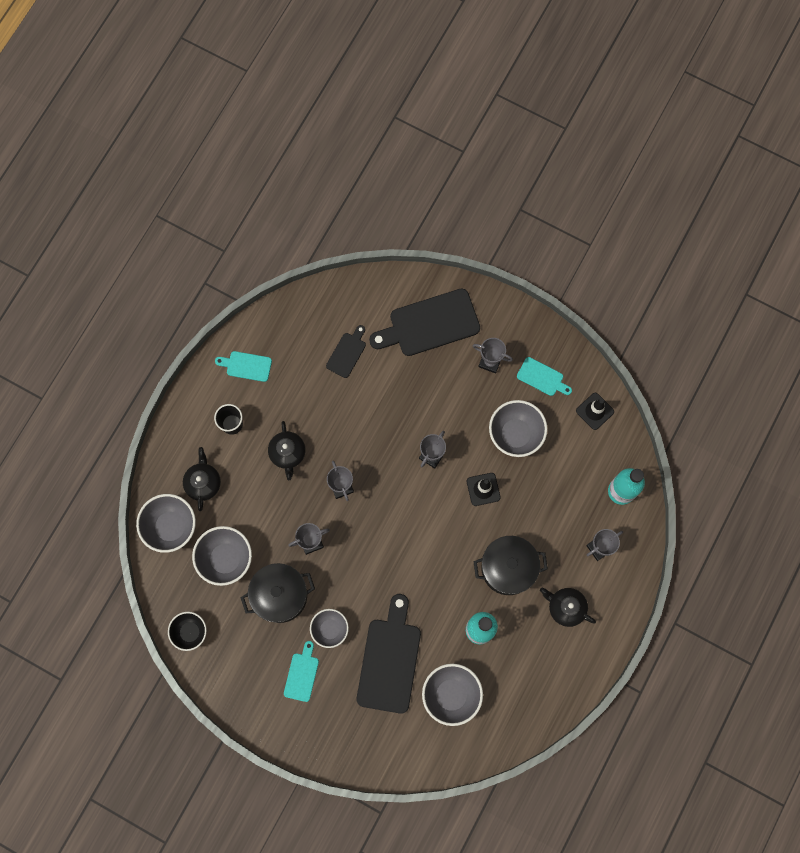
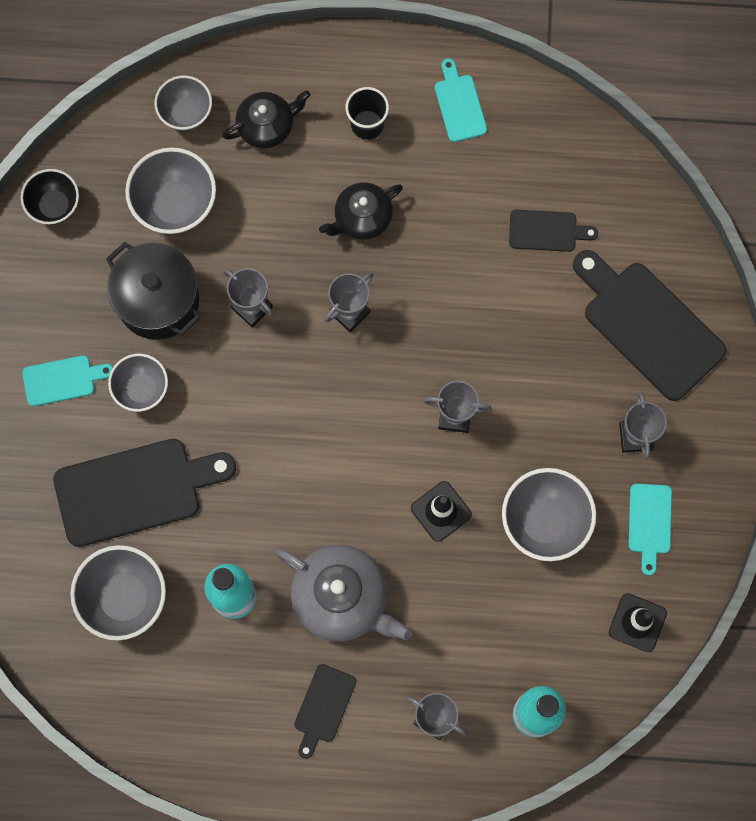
camera: 65 degrees right, 0 degrees up
grey bowl [136,494,196,553] -> grey bowl [154,75,212,131], size x0.65
black pot [473,536,548,595] -> grey teapot [275,545,412,641]
black teapot [540,587,596,627] -> black cutting board [294,664,356,759]

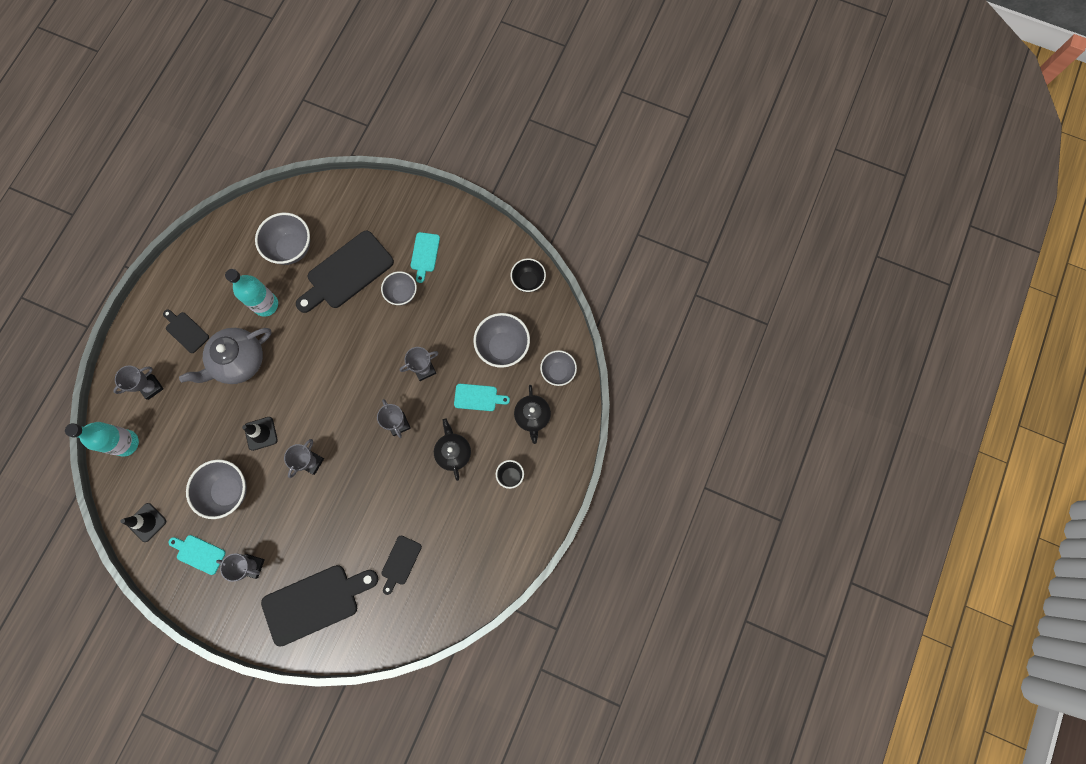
camera: 110 degrees right, 0 degrees up
black cutting board [53,439,236,547] -> black cutting board turned 45 degrees clockwise [296,231,394,313]
black pot [106,242,201,340] -> none
turquoise cutting board [435,58,487,142] -> turquoise cutting board moved to [454,384,510,411]

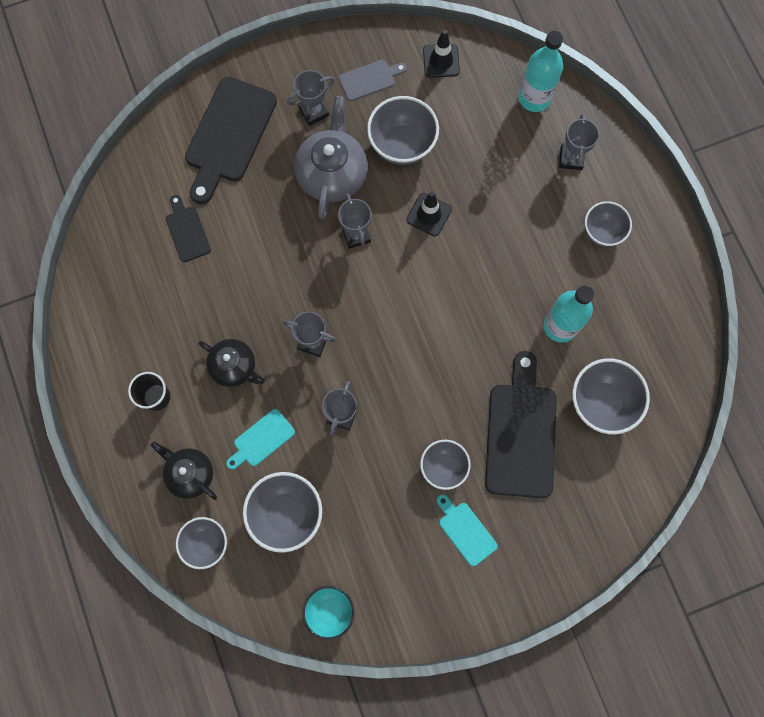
camera: 135 degrees right, 0 degrees up
black cutting board [163,309,209,353] -> grey bowl [585,201,632,247]
turquoise cutting board [169,535,226,575] -> grey cutting board [339,60,407,101]
grey teapot [179,328,272,384] -> grey teapot moved to [294,96,368,219]
black bowl [510,258,546,292] -> turquoise bowl [303,586,355,640]

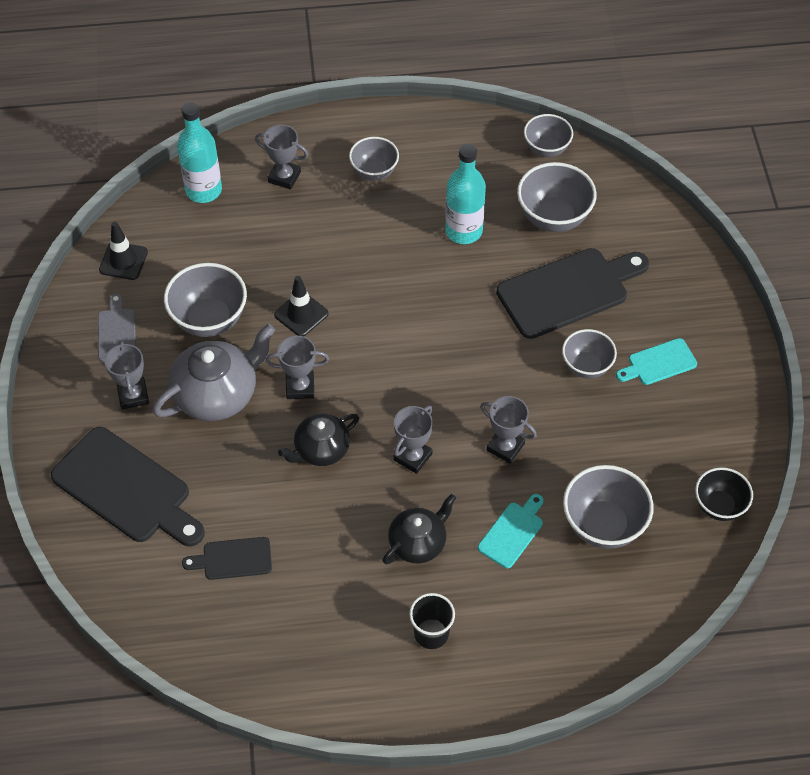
camera: 75 degrees left, 20 degrees down
black teapot [151,441,217,500] -> black teapot moved to [278,414,359,466]
grey bowl [176,517,227,569] -> grey bowl moved to [524,114,573,157]
turquoise cutting board [226,409,295,469] -> turquoise cutting board turned 120 degrees counterclockwise [478,494,543,568]
grey teapot [294,96,368,219] -> grey teapot turned 120 degrees clockwise [152,324,275,421]
turquoise bowl [303,586,355,640] -> black bowl [695,467,753,521]
black cutting board [485,351,557,498] -> black cutting board turned 135 degrees clockwise [496,248,649,339]

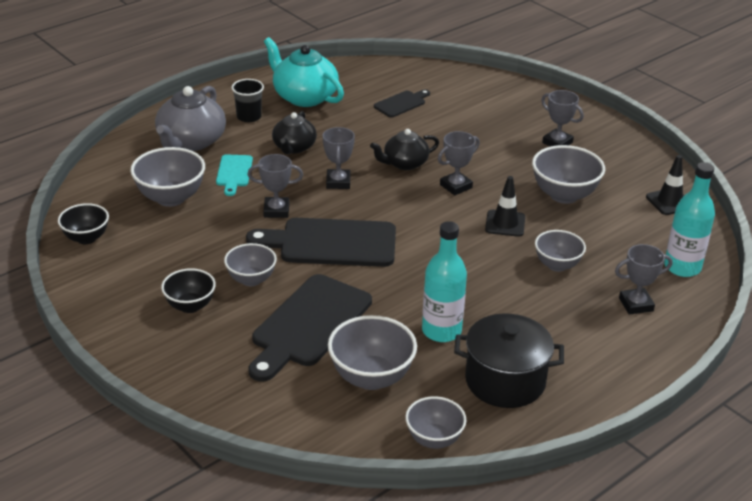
camera: 145 degrees right, 20 degrees down
black cutting board [51,427,205,547] -> black cutting board moved to [246,218,396,267]
grey cutting board [98,293,136,362] -> none
grey teapot [152,324,275,421] -> grey teapot moved to [155,86,226,151]
black teapot [278,414,359,466] -> black teapot turned 135 degrees counterclockwise [370,129,439,170]
grey bowl [349,137,399,181] -> grey bowl moved to [535,230,586,272]
turquoise cutting board [616,338,697,385] -> black bowl [161,268,216,313]
none -> turquoise teapot [264,37,344,107]
none -> black pot [454,313,564,408]

